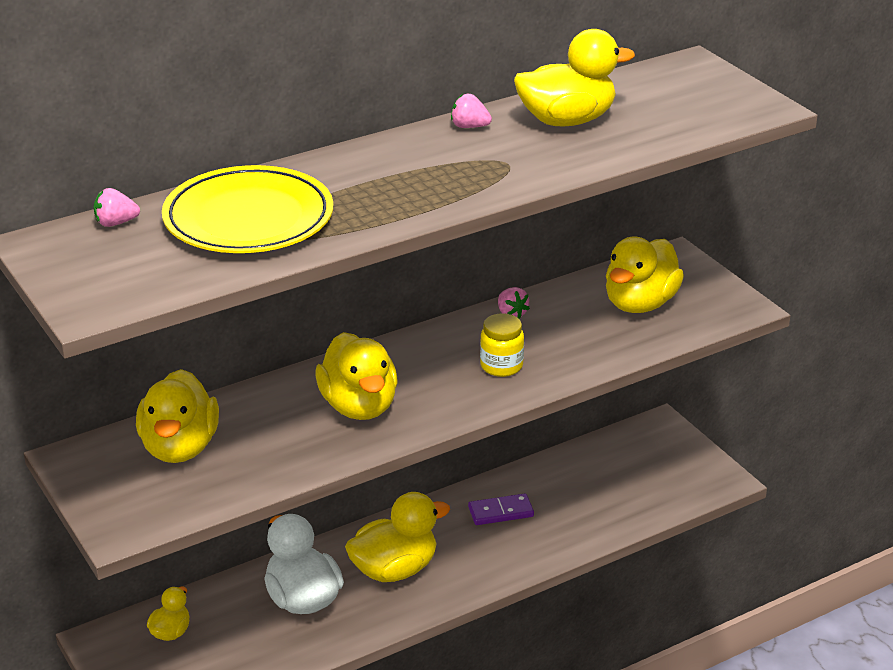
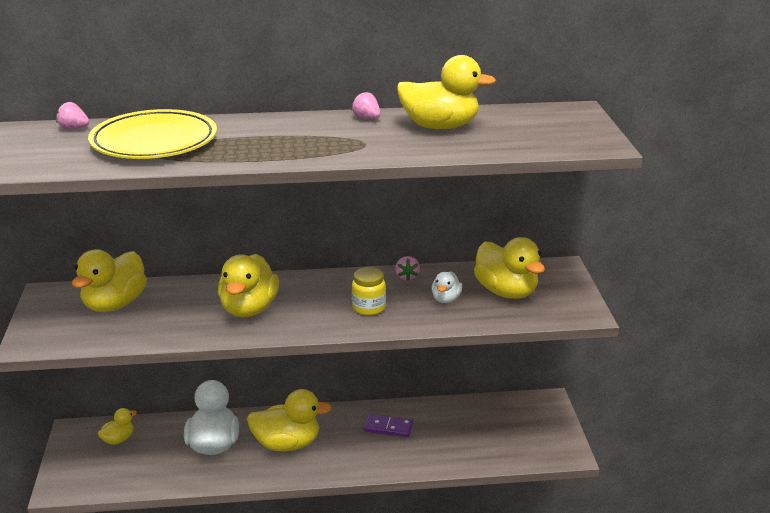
camera: 25 degrees right, 5 degrees down
yellow duck [606,237,684,313] -> yellow duck turned 90 degrees counterclockwise [474,237,545,299]
none -> white duck [431,271,462,303]

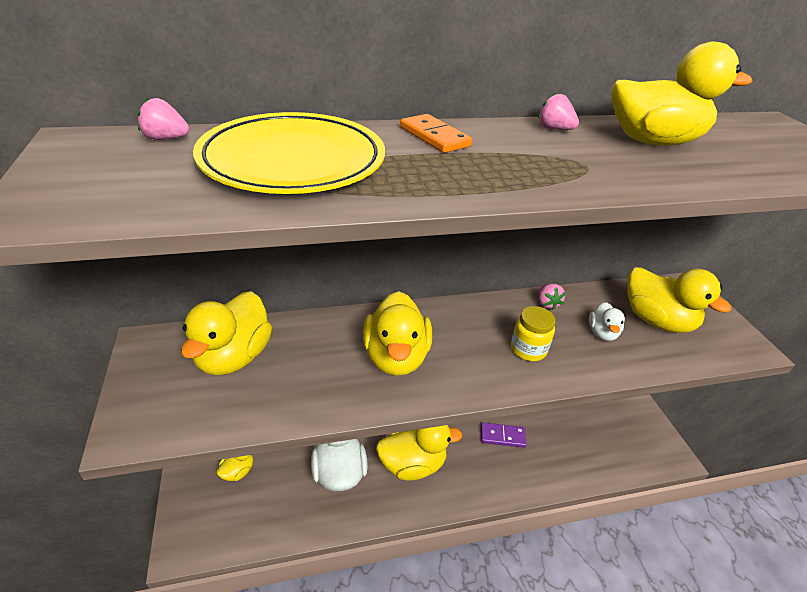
camera: 10 degrees left, 10 degrees up
none -> orange domino [400,114,472,153]

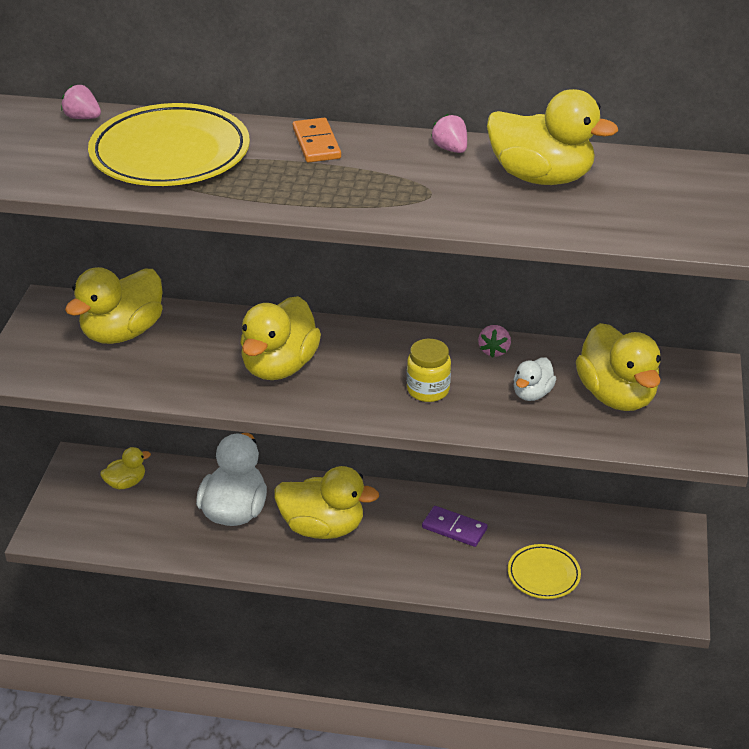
camera: 25 degrees right, 0 degrees up
none -> yellow plate [508,544,581,599]

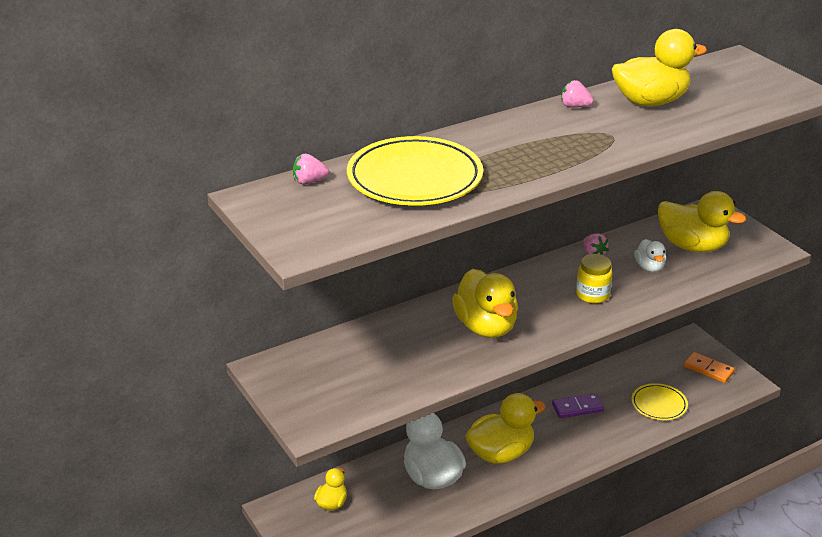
camera: 40 degrees left, 5 degrees down
yellow duck [65,267,163,344] -> none
orange domino [293,118,341,163] -> orange domino moved to [684,352,735,383]

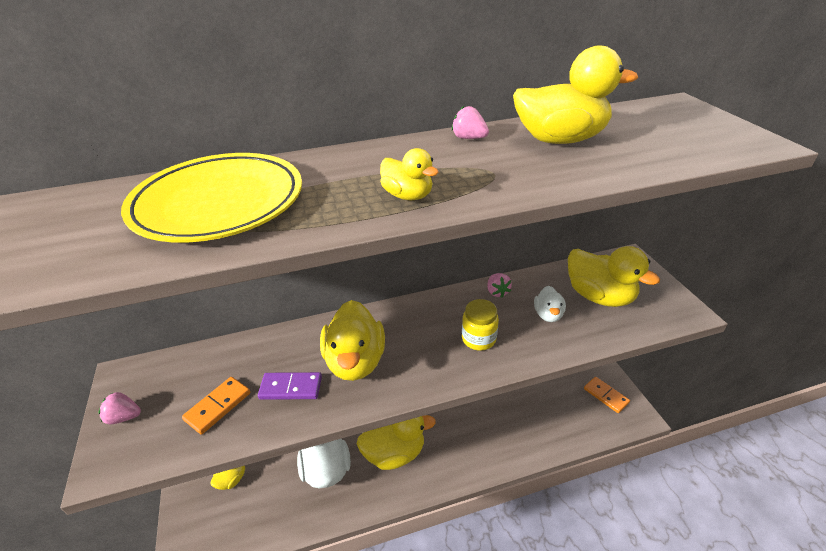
camera: 15 degrees right, 5 degrees up
pink strawberry [293,154,329,185] -> pink strawberry moved to [98,392,141,424]
purple domino [552,393,604,418] -> purple domino moved to [258,372,322,400]
yellow plate [632,383,688,420] -> none
none -> orange domino [182,377,250,435]
none -> yellow duck [380,148,439,200]

